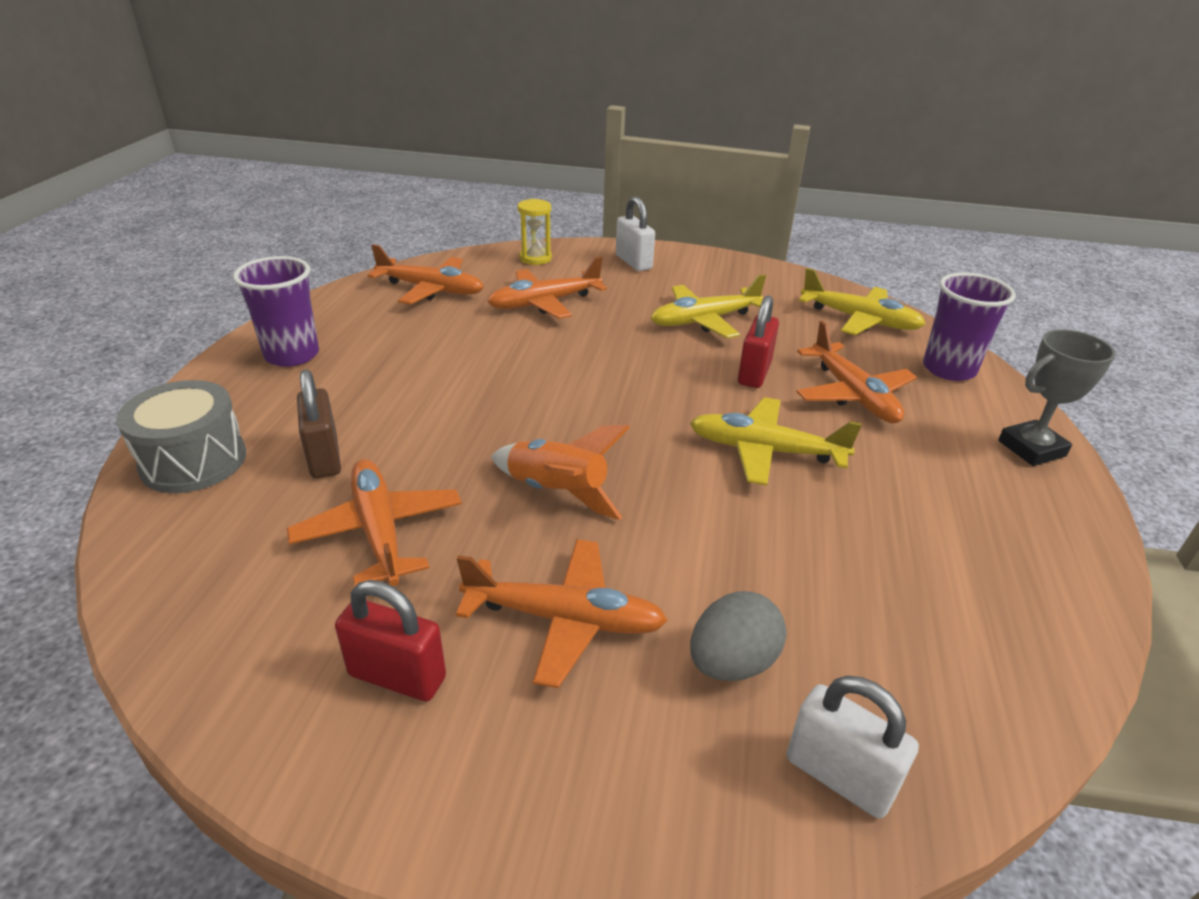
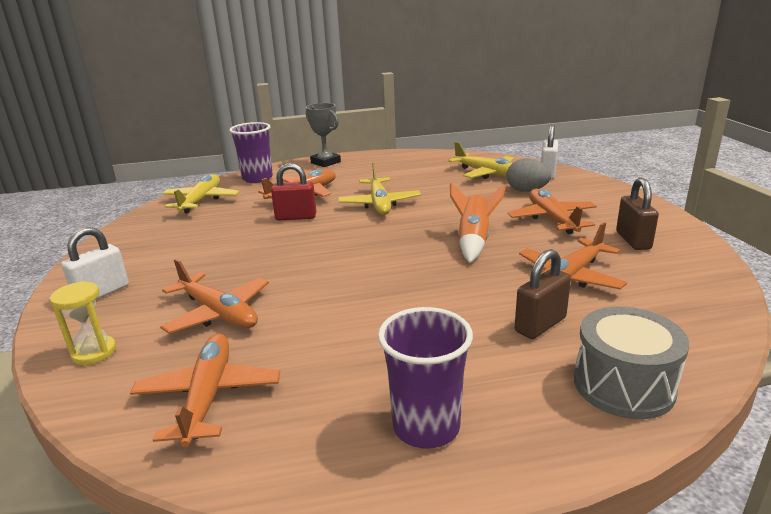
camera: 110 degrees left, 10 degrees down
red padlock [335,580,446,701] -> brown padlock [616,178,659,250]
yellow plane [651,274,766,339] -> yellow plane moved to [448,142,514,179]

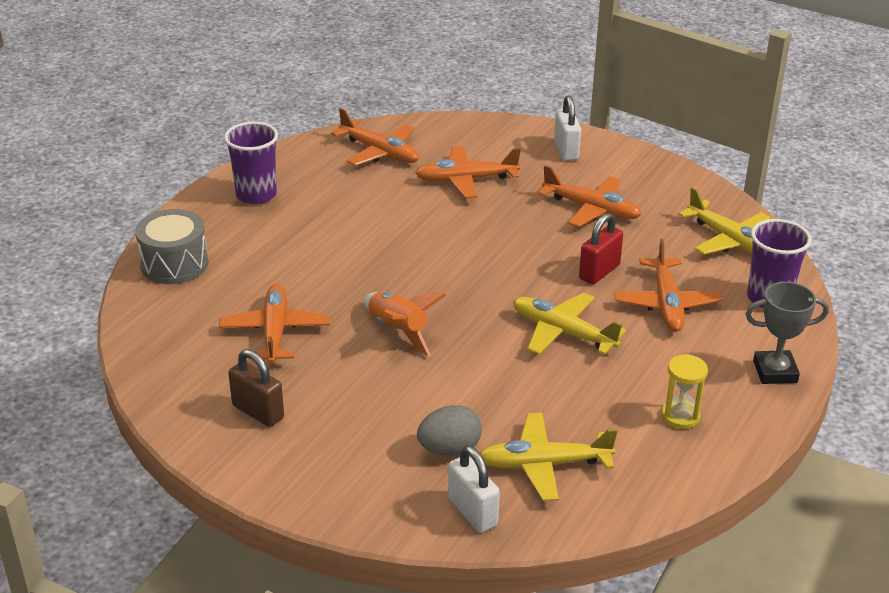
camera: 130 degrees right, 10 degrees up
yellow hourglass [50,281,116,365] -> yellow hourglass moved to [661,354,708,429]
orange plane [508,189,597,234] -> orange plane moved to [538,165,642,227]
brown padlock [515,249,571,339] -> none

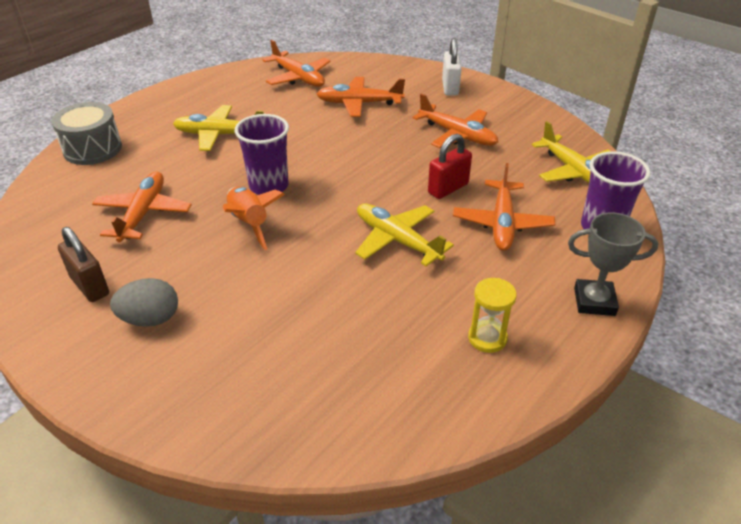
camera: 10 degrees right, 5 degrees up
purple cup [224,122,278,204] -> purple cup moved to [235,114,289,195]
grey egg [417,405,482,455] -> grey egg moved to [110,278,178,327]
white padlock [448,446,500,533] -> none
yellow plane [480,413,617,501] -> yellow plane moved to [173,105,264,151]

